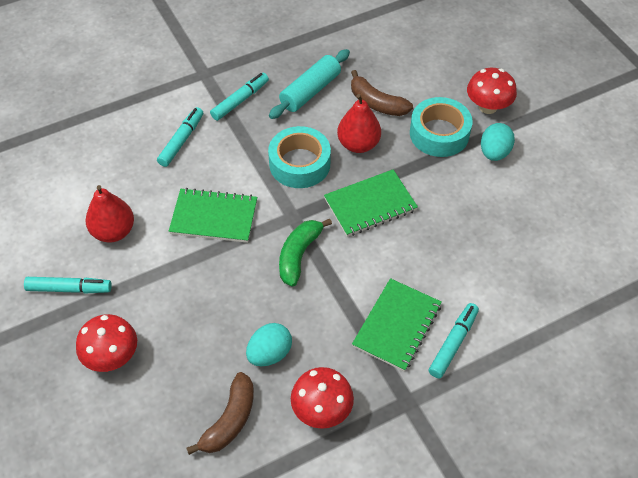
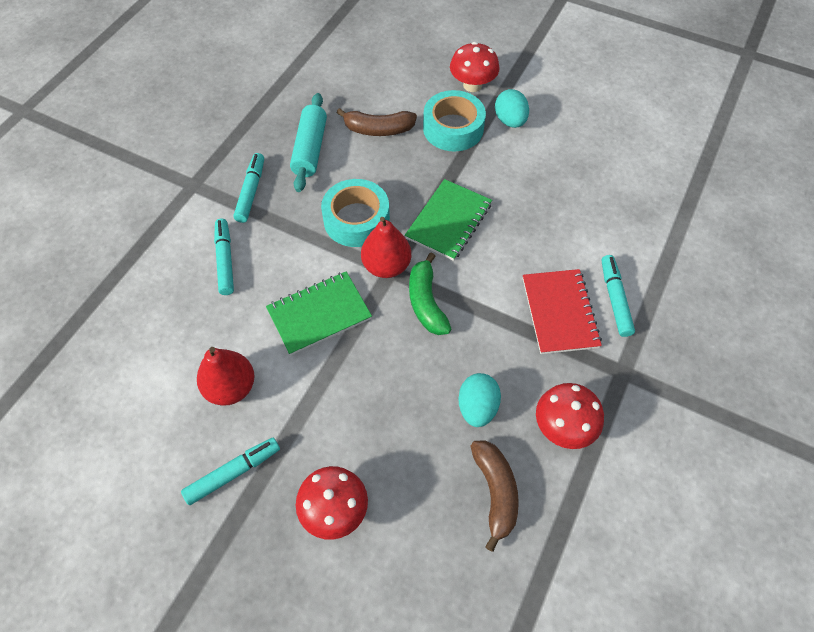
camera: 35 degrees left, 5 degrees up
red pear [337,94,381,153] -> red pear moved to [361,217,411,278]
green notebook [352,278,442,372] -> red notebook [523,269,602,354]

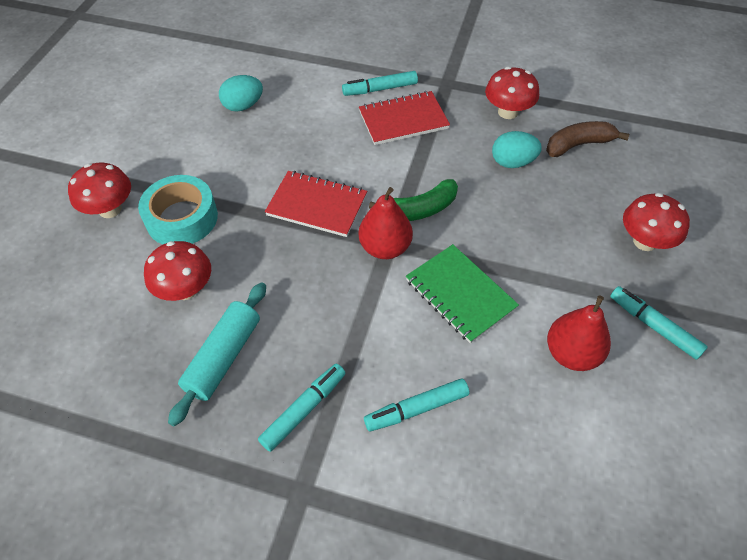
camera: 100 degrees left, 5 degrees down
turquoise marker [233,153,264,223] -> turquoise marker turned 135 degrees clockwise [258,364,346,452]
turquoise rolling pin [290,93,327,192] -> turquoise rolling pin turned 60 degrees counterclockwise [168,283,266,426]
turquoise tape [321,179,390,247] -> none
brown banana [337,108,417,136] -> red mushroom [144,241,211,301]
green notebook [405,179,492,261] -> red notebook [265,171,367,237]
turquoise egg [495,89,529,128] -> turquoise egg moved to [219,75,263,112]

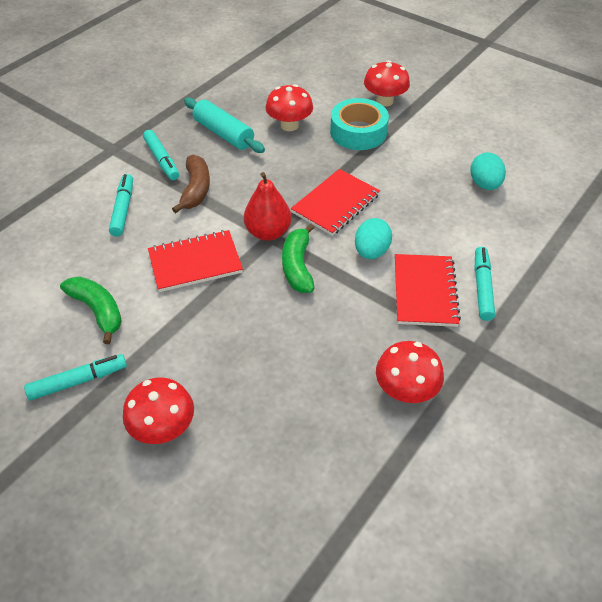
camera: 110 degrees right, 5 degrees down
green notebook [406,244,519,343] -> red notebook [148,230,243,292]
turquoise egg [492,131,542,168] -> turquoise egg moved to [355,218,392,259]
brown banana [546,121,629,157] -> brown banana moved to [172,155,210,213]
red pear [547,295,611,371] -> green banana [60,276,122,344]

